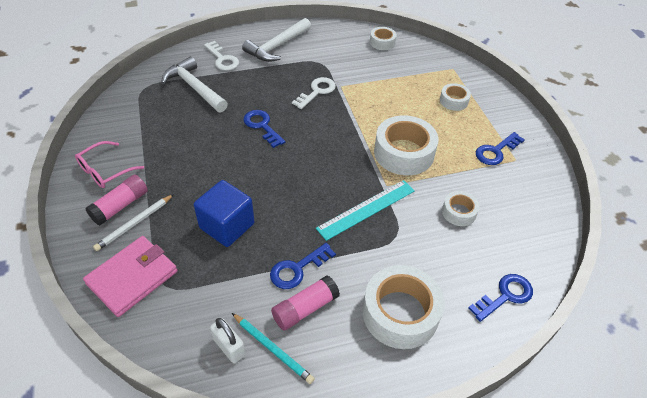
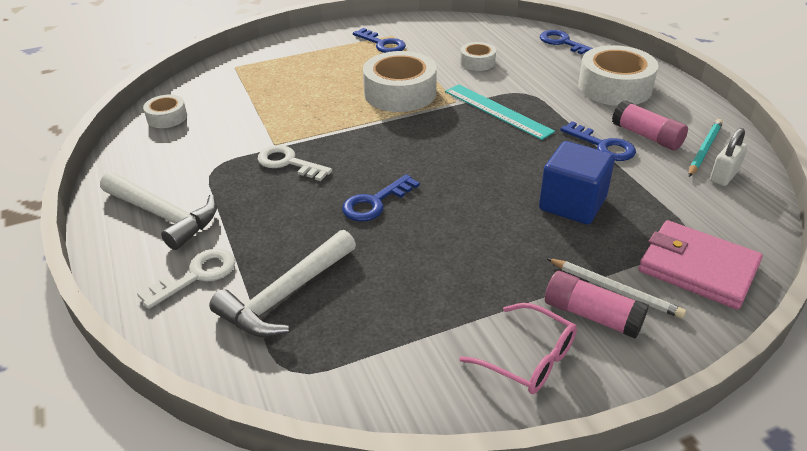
camera: 95 degrees left, 10 degrees down
white tape [440,83,471,111] -> none

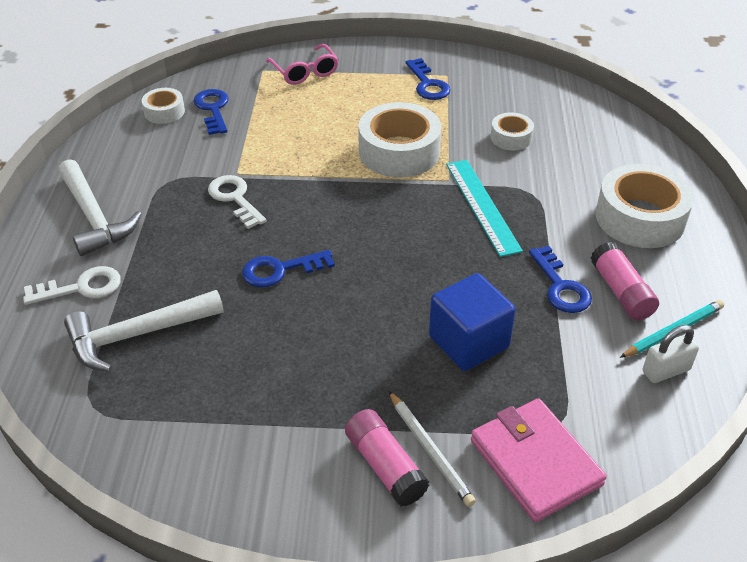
camera: 25 degrees right, 5 degrees up
pink glasses [459,303,577,394] -> pink glasses moved to [266,44,339,85]
blue key [540,30,593,55] -> blue key moved to [193,89,229,135]

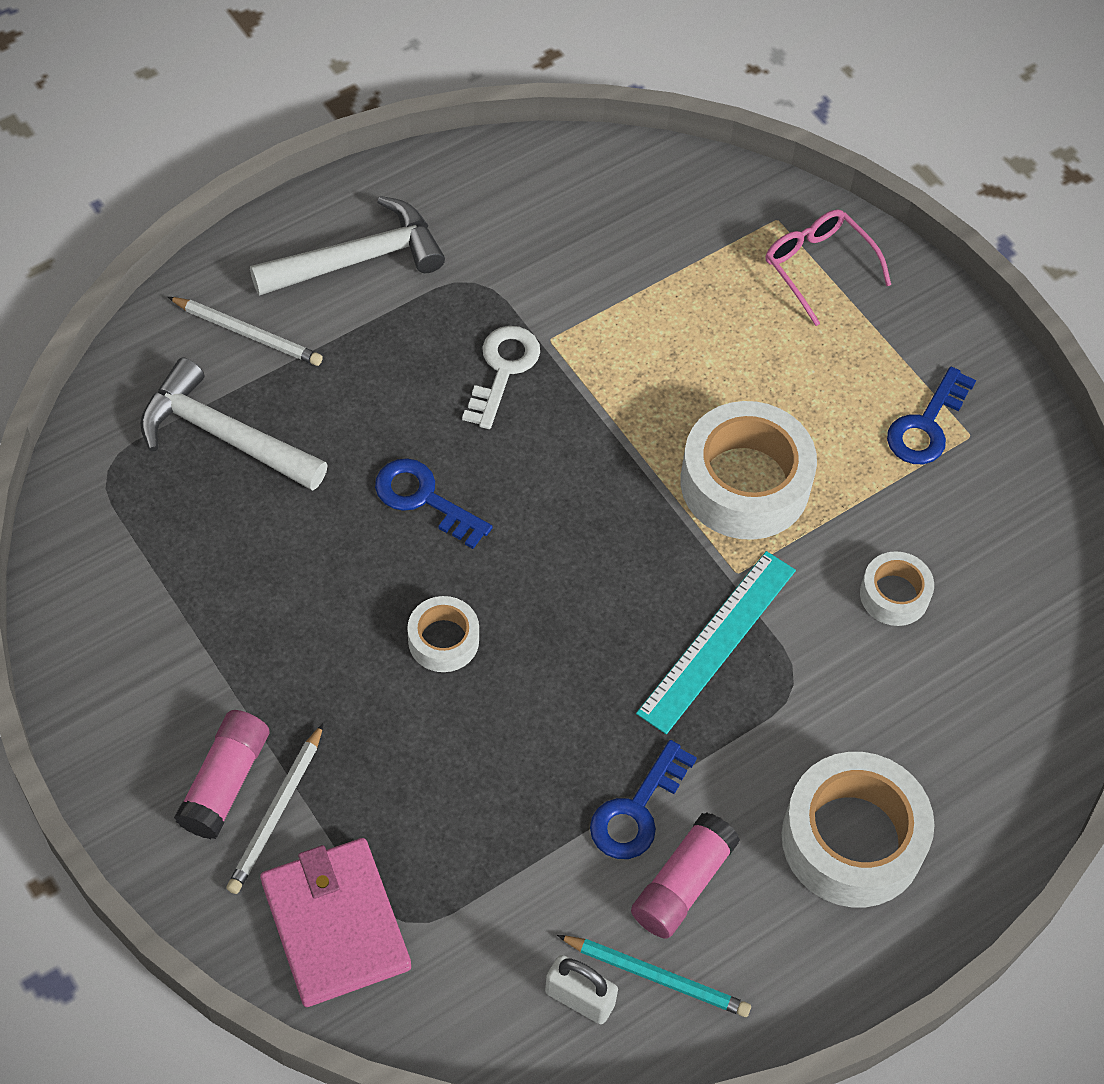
camera: 50 degrees right, 15 degrees up
white key [23,266,121,305] -> white pencil [168,297,323,366]
white hammer [58,159,142,256] -> white hammer turned 135 degrees counterclockwise [250,196,445,296]
white tape [142,88,185,124] -> white tape moved to [407,596,479,672]
blue key [193,89,229,135] -> none
pink glasses [266,44,339,85] -> pink glasses turned 120 degrees clockwise [766,209,891,326]
blue cube [429,273,516,371] -> none
pink wallet [471,398,607,522] -> pink wallet turned 45 degrees counterclockwise [260,838,411,1007]

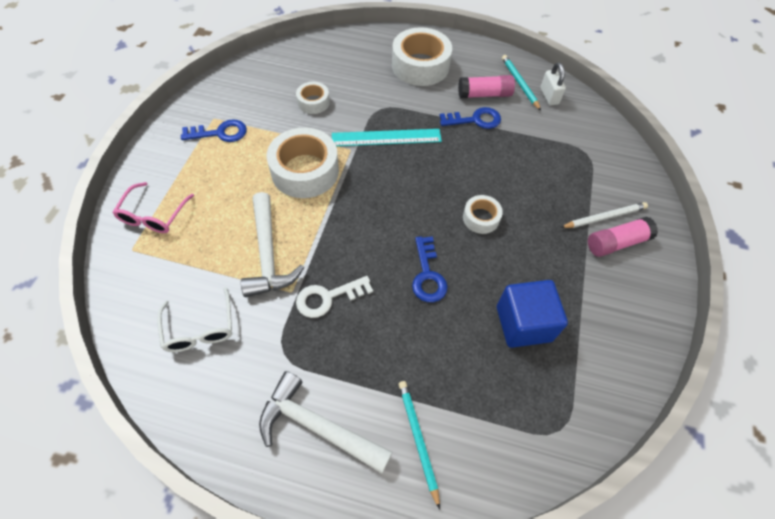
camera: 130 degrees left, 0 degrees up
white hammer [140,357,328,491] -> white hammer moved to [241,192,304,297]
white pencil [168,297,323,366] -> turquoise pencil [398,381,440,510]
pink wallet [260,838,411,1007] -> none
none -> white glasses [157,287,232,352]
none -> blue cube [497,280,568,348]

